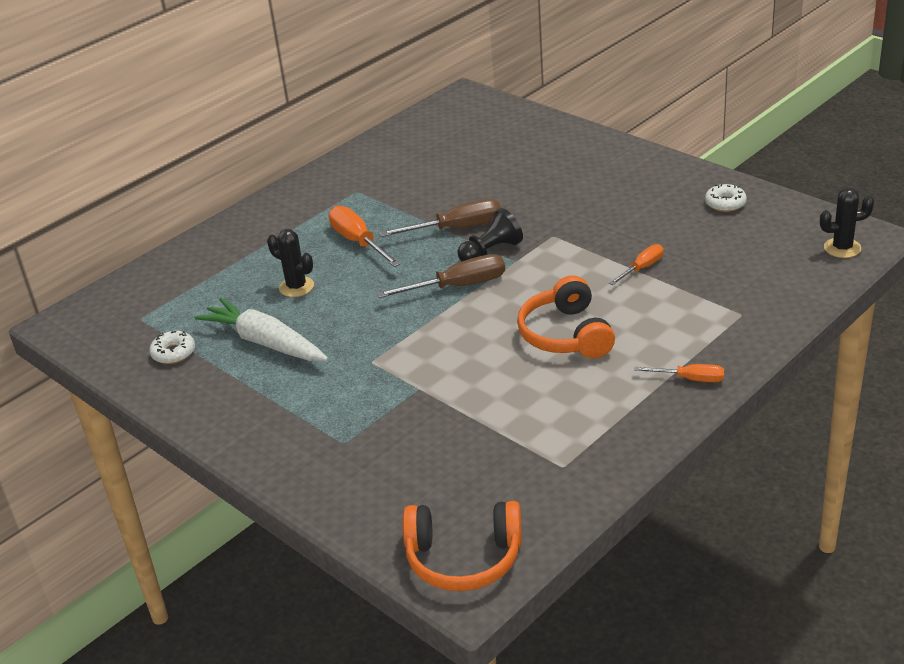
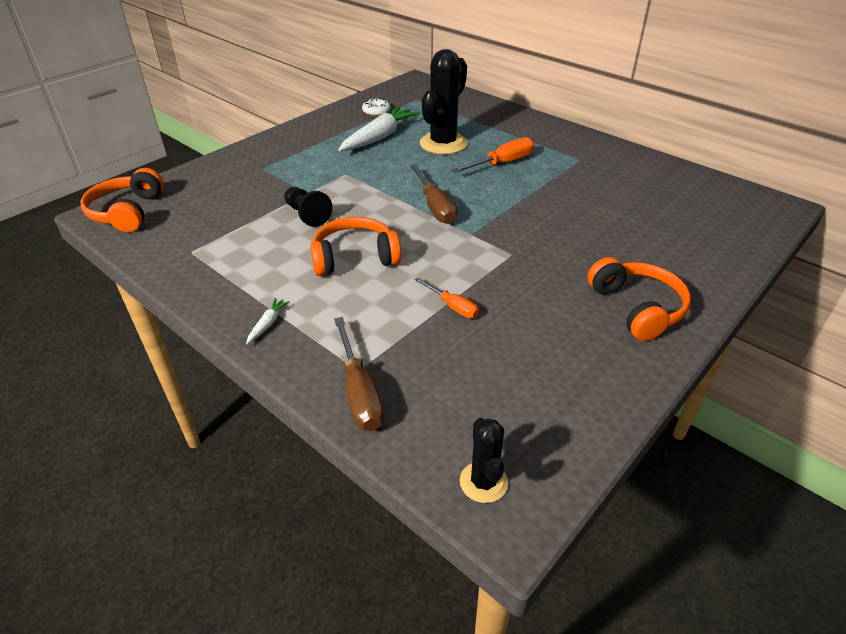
camera: 85 degrees right, 5 degrees up
black cactus [267,229,314,297] -> black cactus [420,49,468,154], size x1.87
brown screwdriver [380,199,501,237] -> brown screwdriver moved to [334,317,384,431]
black pawn [457,208,523,261] -> black pawn moved to [284,187,332,227]
orange screwdriver [634,364,724,382] -> white carrot [246,298,289,344]
white donut [705,184,747,212] -> none
none -> orange headphones [587,257,691,341]

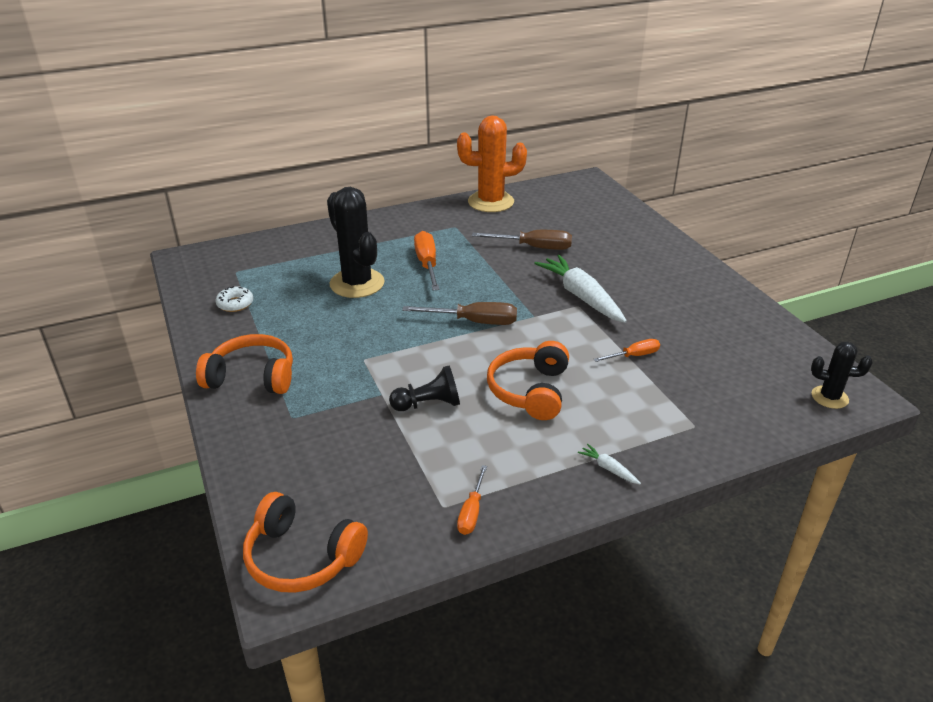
camera: 65 degrees left, 5 degrees down
brown screwdriver [334,317,384,431] -> brown screwdriver moved to [472,230,572,250]
white carrot [338,106,420,151] -> white carrot moved to [534,255,627,323]
orange headphones [587,257,691,341] -> orange headphones moved to [196,334,293,394]
none -> orange cactus [457,115,527,212]
none -> orange screwdriver [457,465,487,535]

